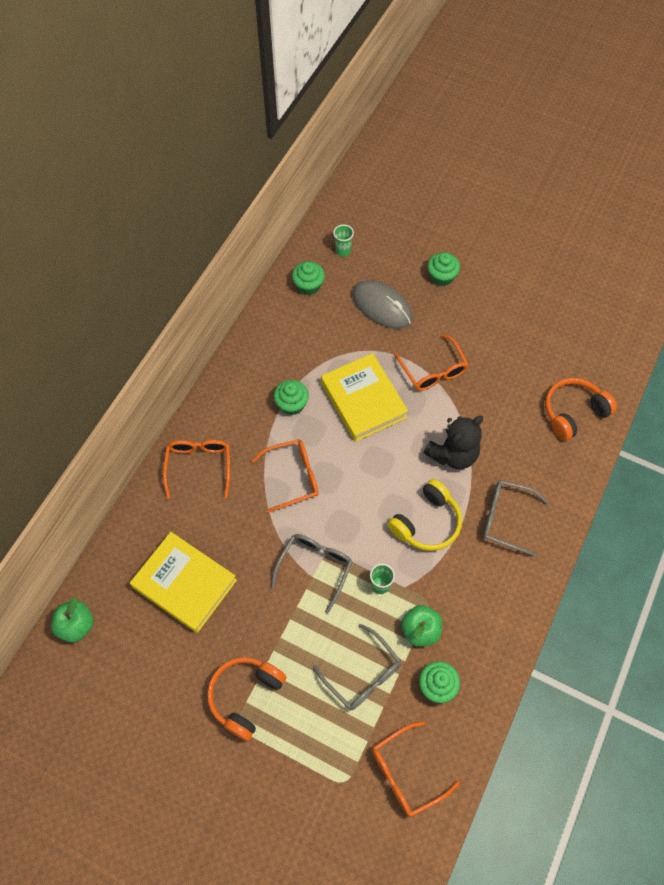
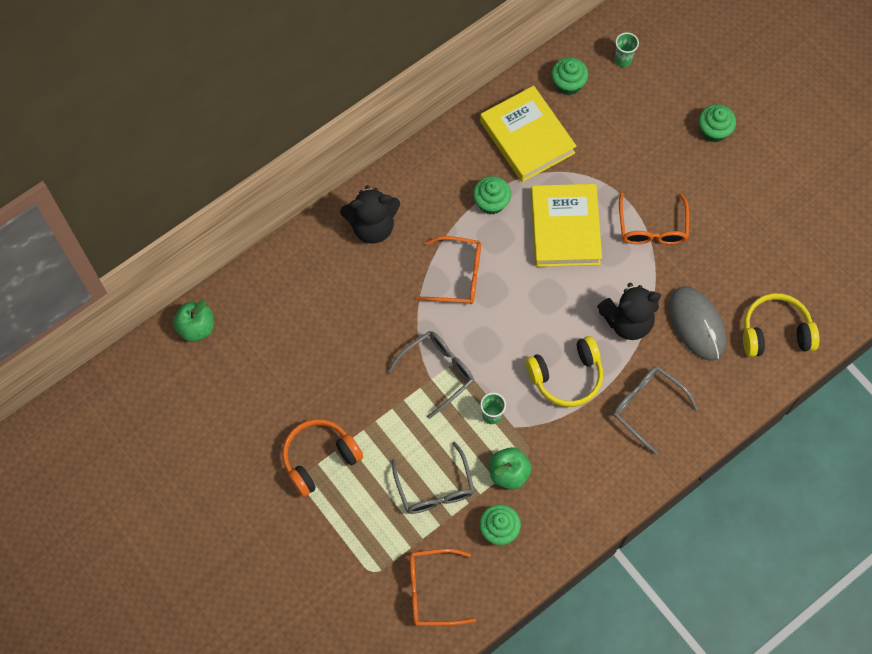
camera: 25 degrees right, 5 degrees up
yellow book [130,532,237,633] -> yellow book moved to [480,86,577,182]
orange glasses [163,440,230,499] -> black teddy bear [340,185,400,243]
grey mouse [352,280,412,329] -> grey mouse moved to [668,286,727,361]
orange headphones [545,378,617,441] -> yellow headphones [743,293,820,357]

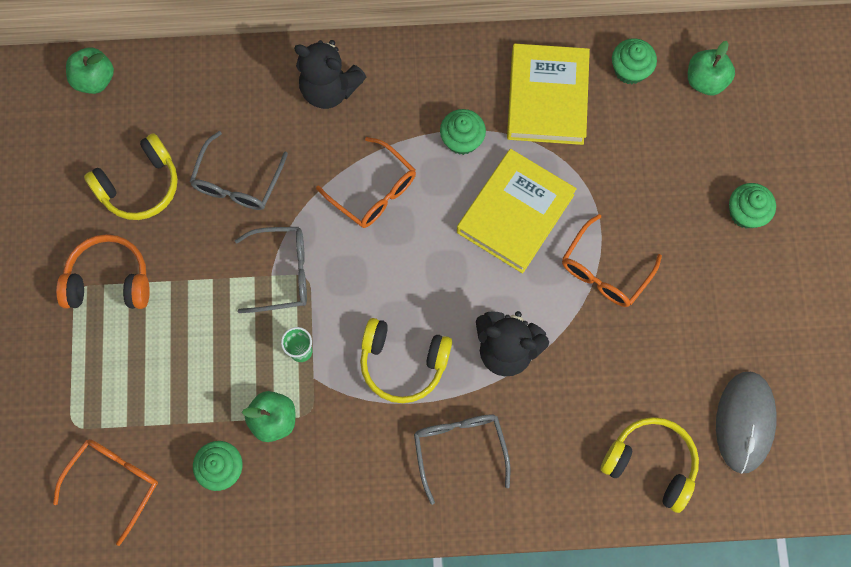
camera: 35 degrees right, 5 degrees up
grey glasses [392,441,475,514] -> grey glasses moved to [190,131,288,210]
orange glasses [409,548,476,626] -> orange glasses turned 90 degrees clockwise [53,439,158,546]
green cup [615,32,639,67] -> green apple [688,41,735,95]
grey mouse [668,286,727,361] -> grey mouse moved to [716,372,777,473]
none -> yellow headphones [84,133,178,220]

